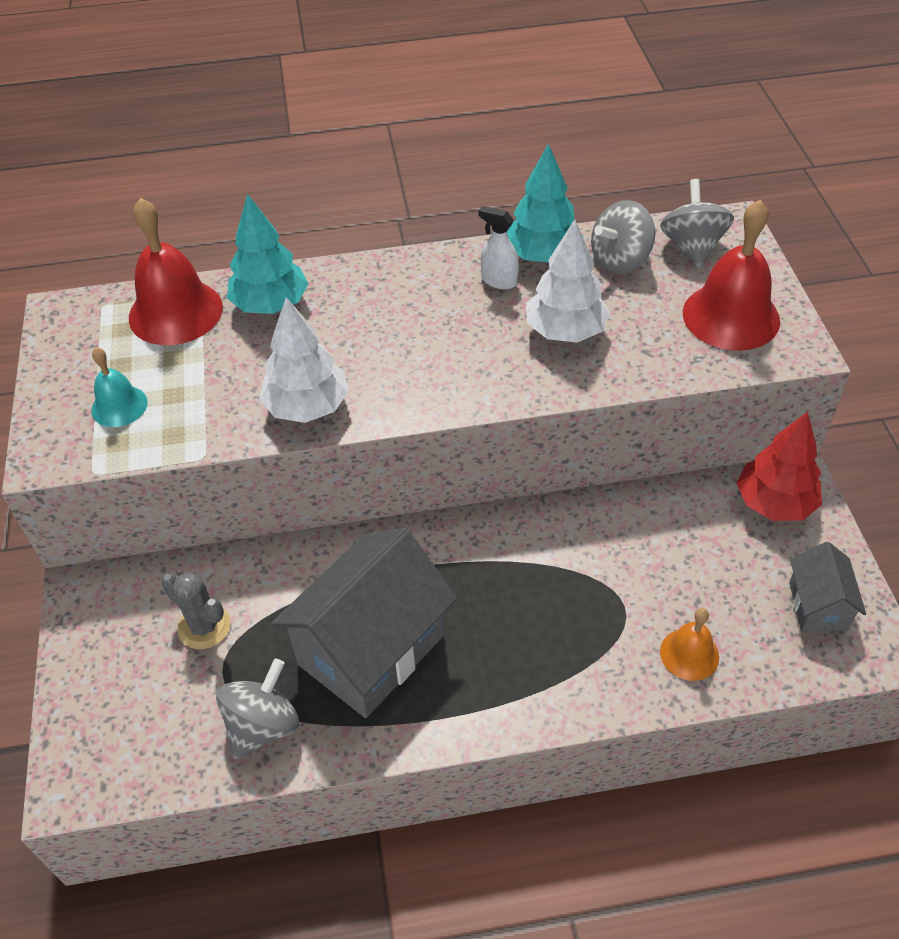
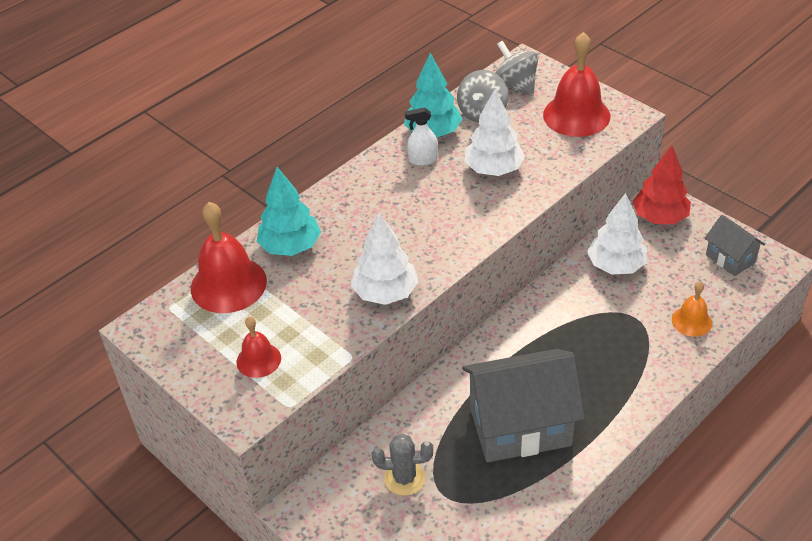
camera: 35 degrees left, 5 degrees down
turquoise bell [91,347,148,427] -> red bell [237,316,281,378]
grey spinning top [216,659,299,759] -> none
grey house [271,528,457,718] -> grey house turned 75 degrees clockwise [462,349,585,462]
none -> white tree [587,193,647,275]

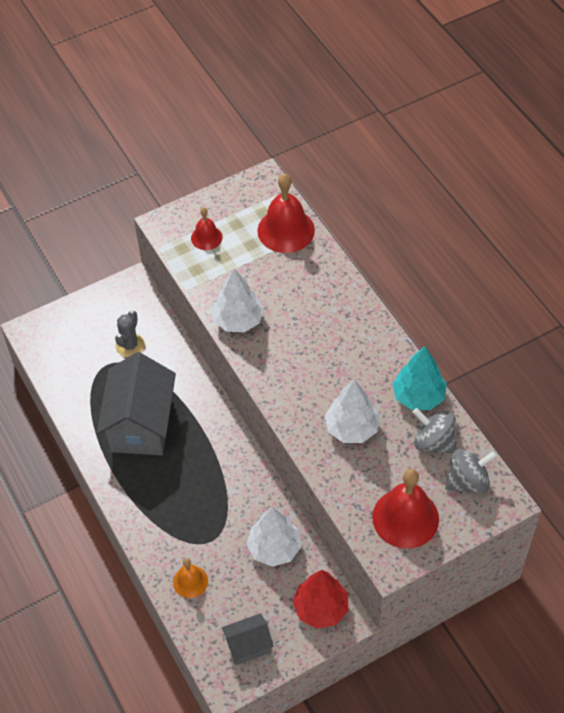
camera: 105 degrees right, 10 degrees up
turquoise tree [257,167,321,256] -> none
white spray bottle [405,108,438,166] -> none

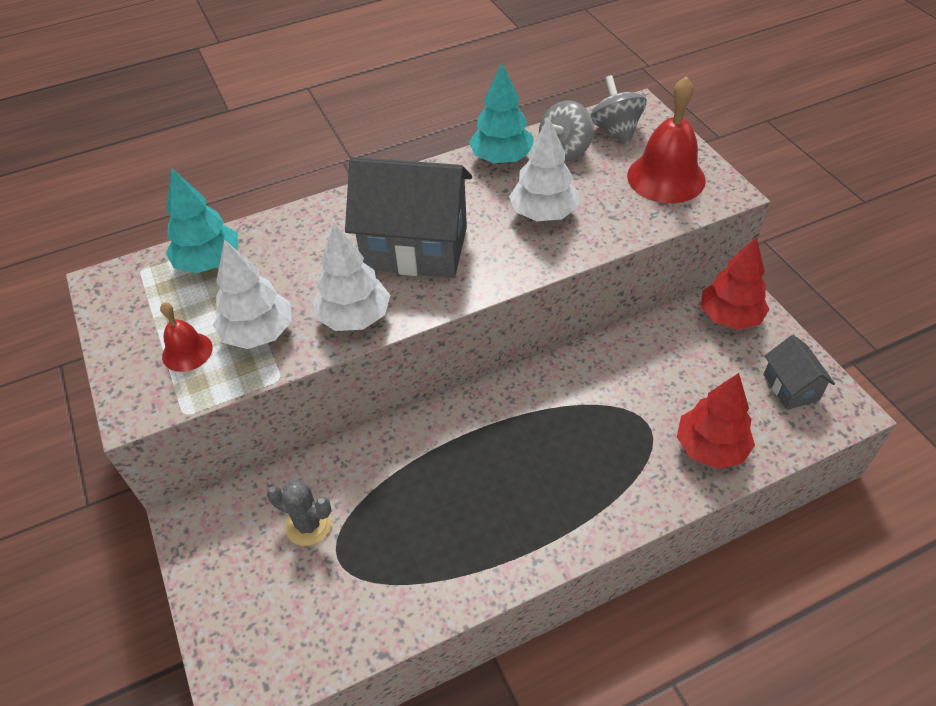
camera: 85 degrees left, 5 degrees down
grey house [96,352,176,455] -> grey house moved to [345,157,472,278]
orange bell [173,558,208,598] -> red tree [677,373,755,469]
white tree [247,507,301,567] -> white tree moved to [213,239,292,349]
red bell [257,173,315,253] -> turquoise tree [166,168,238,273]

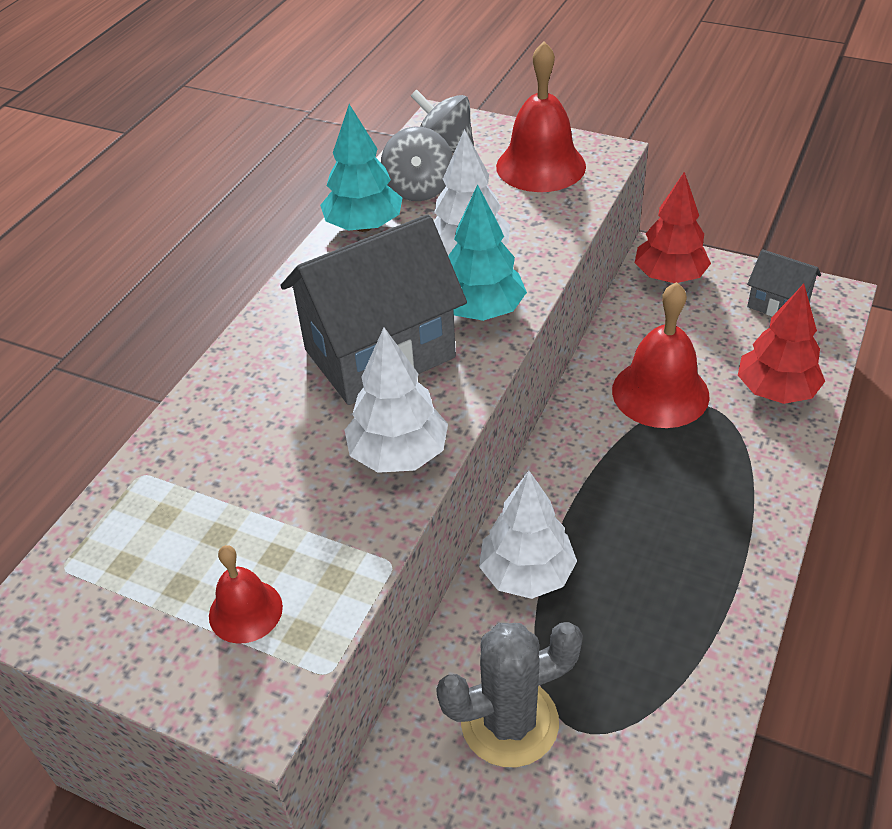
camera: 40 degrees left, 5 degrees down
turquoise tree [166,168,238,273] -> turquoise tree moved to [448,184,527,321]
white tree [213,239,292,349] -> white tree moved to [479,471,577,599]
grey cactus [267,480,332,546] -> grey cactus [436,622,583,767], size x1.53
none -> red bell [612,282,710,428]

